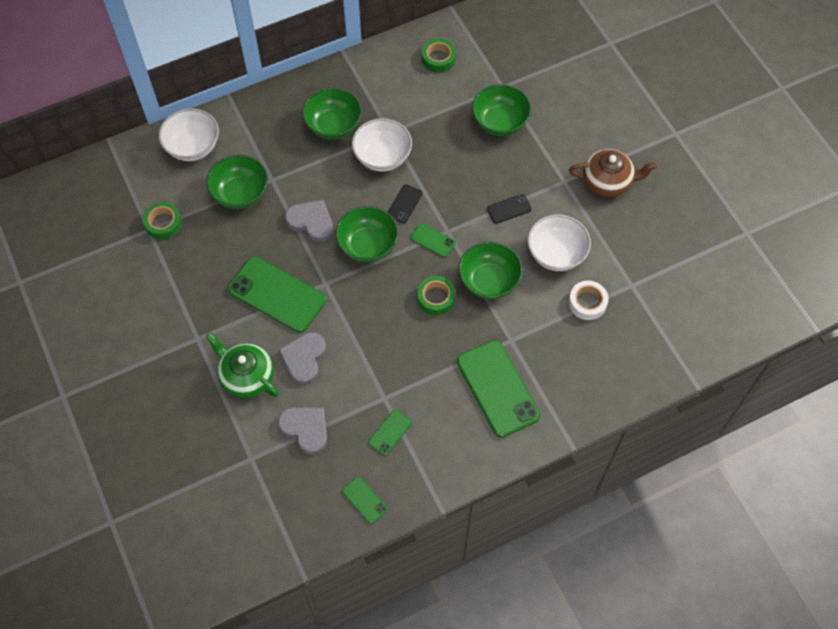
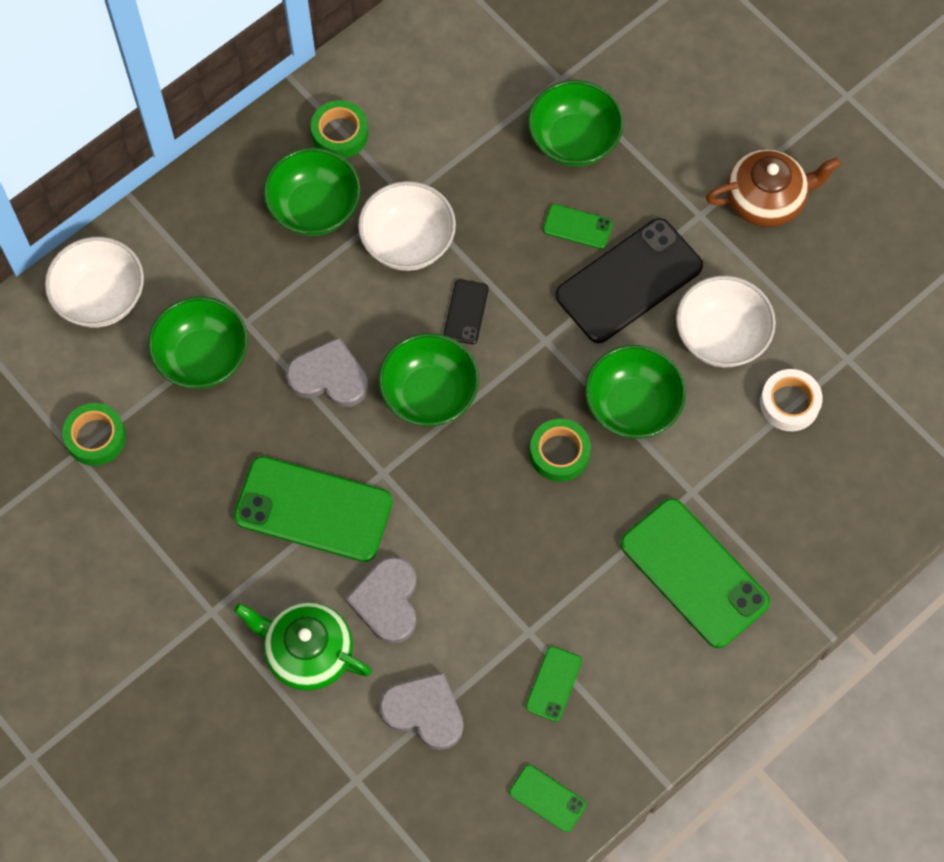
camera: 15 degrees left, 5 degrees up
green phone [411,223,455,257] -> green phone moved to [543,204,613,249]
green tape [422,38,456,73] -> green tape moved to [311,100,368,158]
black phone [487,194,532,224] -> black phone [555,218,703,343], size x2.15

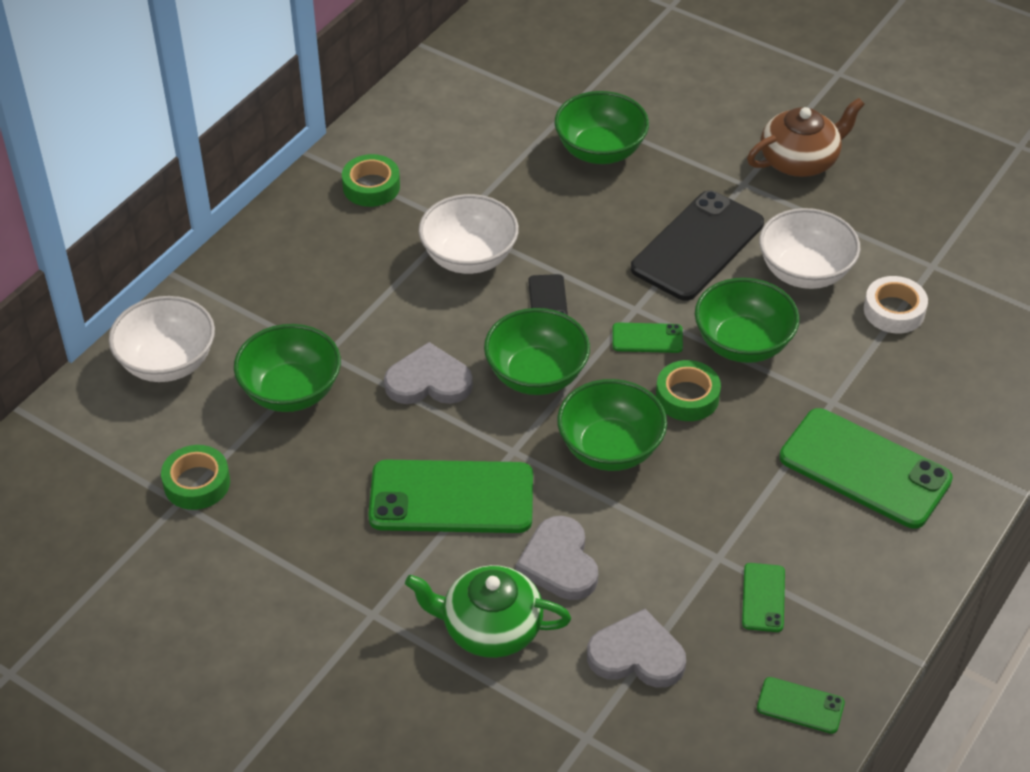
camera: 15 degrees left, 20 degrees down
green bowl [263,147,360,236] -> green bowl moved to [557,379,667,471]
green phone [543,204,613,249] -> green phone moved to [612,322,683,353]

